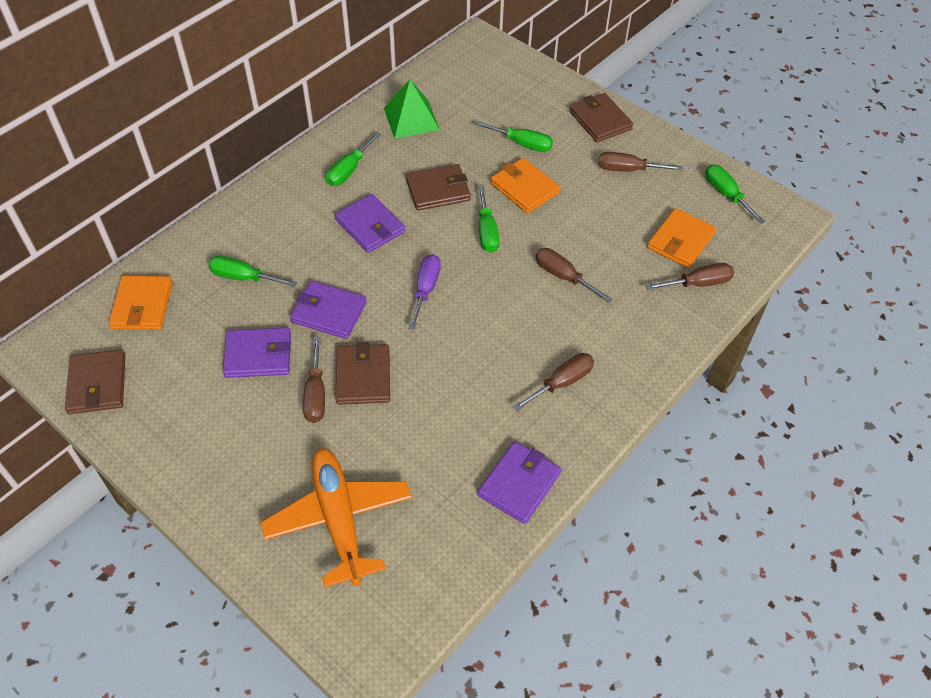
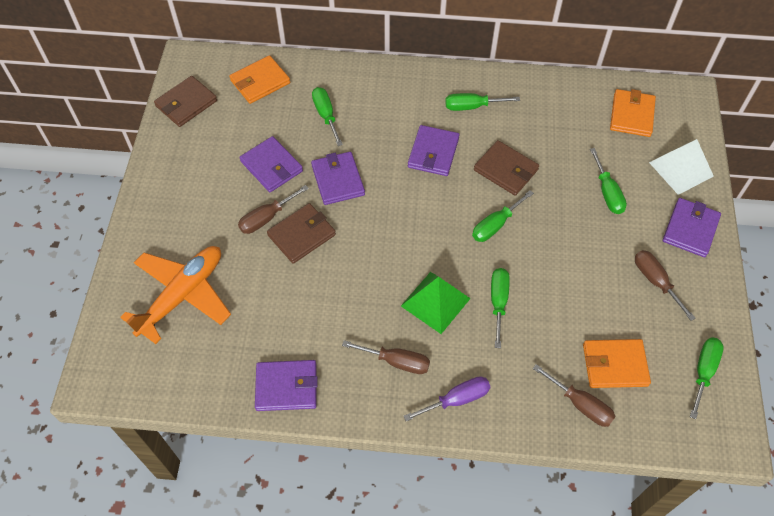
camera: 55 degrees right, 5 degrees up
green pyramid [384,80,440,139] -> green pyramid moved to [401,272,471,334]
purple screwdriver [408,254,441,329] -> purple screwdriver moved to [404,376,490,421]
orange wallet [490,158,560,213] -> orange wallet moved to [610,89,656,137]
brown screwdriver [535,248,612,303] -> green screwdriver [491,268,510,348]
brown wallet [569,93,633,142] -> purple wallet [663,198,721,257]
none -> white pyramid [649,139,714,195]

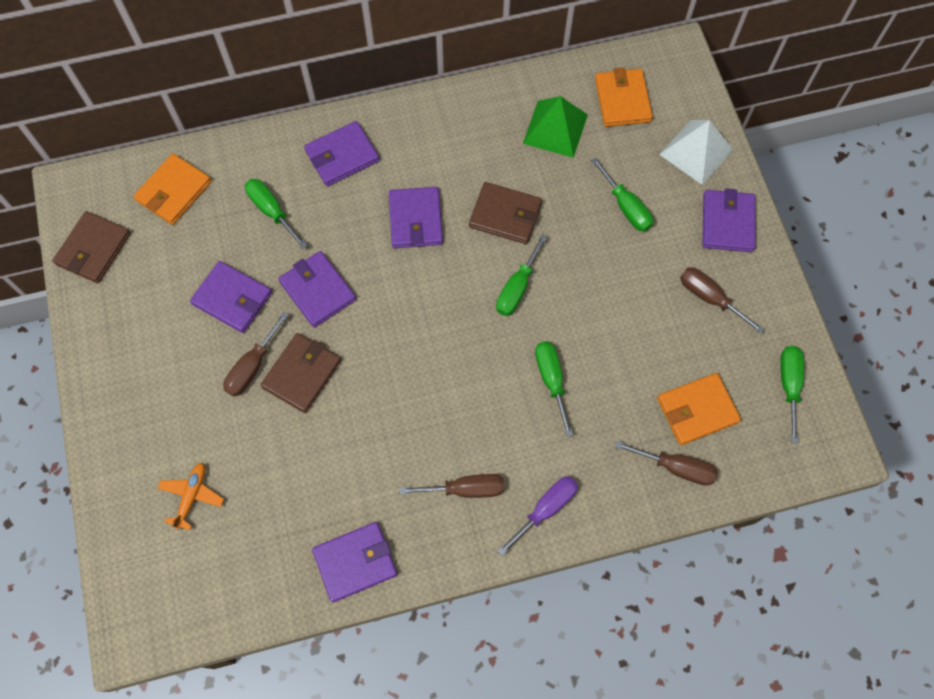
camera: 20 degrees left, 10 degrees up
orange plane [120,246,231,344] -> orange plane [158,463,224,530], size x0.47
green pyramid [401,272,471,334] -> green pyramid moved to [523,96,588,158]
green screwdriver [445,93,520,111] -> none
none -> purple wallet [304,121,379,186]

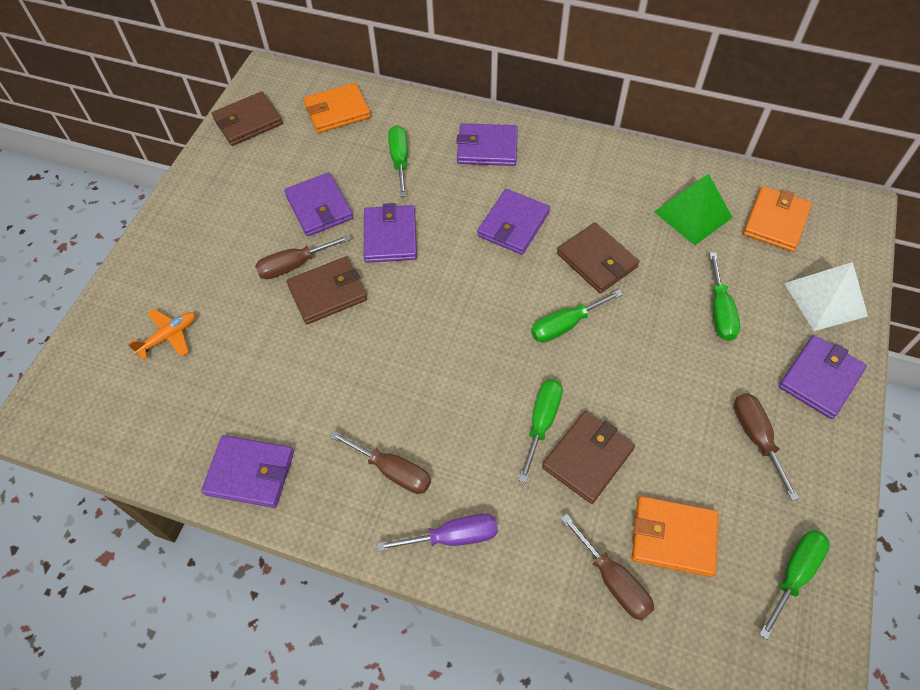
camera: 35 degrees right, 10 degrees down
none -> brown wallet [542,411,635,504]

